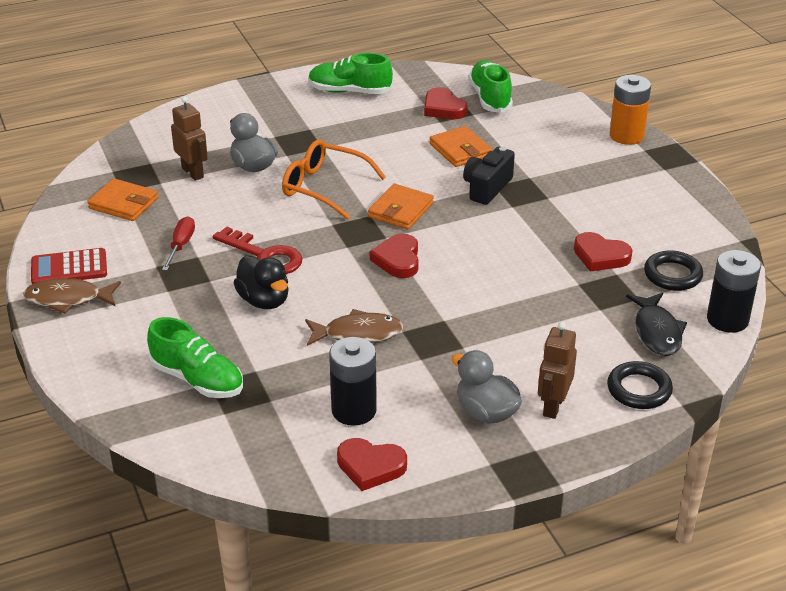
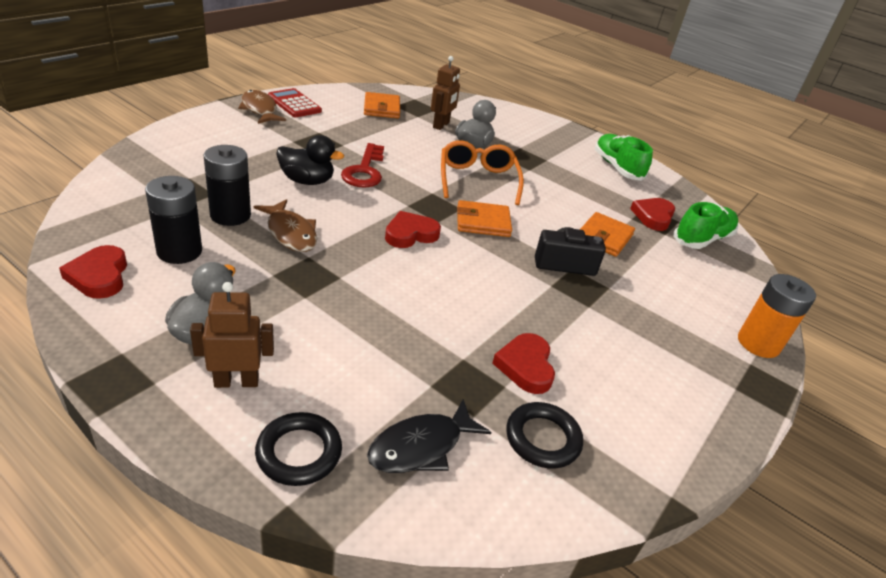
camera: 55 degrees right, 0 degrees up
green shoe [147,317,243,398] -> none
red screwdriver [162,216,195,271] -> none
black duck [234,256,289,309] -> black duck turned 105 degrees counterclockwise [276,135,344,185]
black battery [707,250,761,333] -> black battery moved to [204,145,251,226]

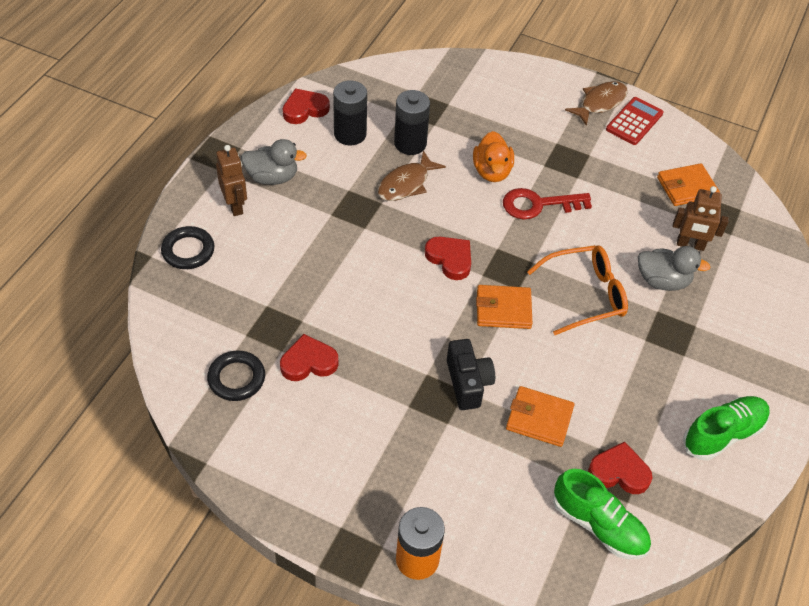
camera: 80 degrees right, 15 degrees up
black duck [276,135,344,185] -> orange duck [473,131,514,182]
black fish [367,399,491,473] -> none
orange wallet [457,200,512,237] -> orange wallet turned 75 degrees counterclockwise [476,285,533,329]

